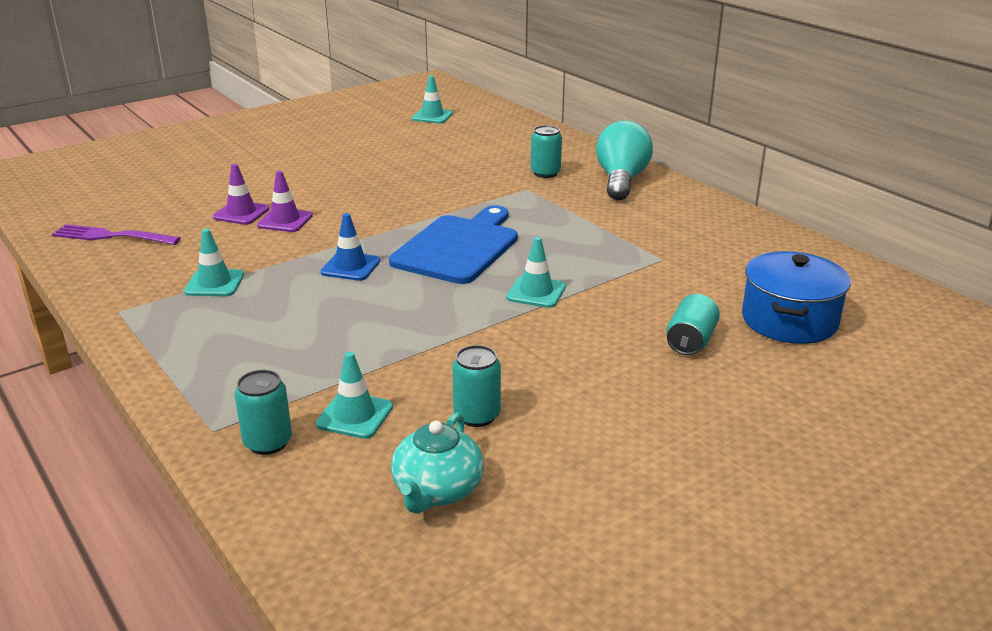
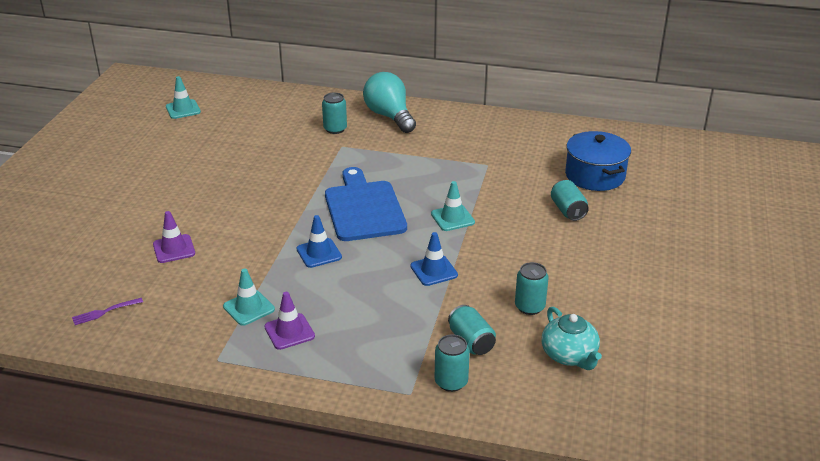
camera: 40 degrees left, 5 degrees up
purple fork [52,224,181,245] -> purple fork [72,298,143,325], size x0.59
purple traffic cone [257,171,313,232] -> purple traffic cone moved to [264,292,315,350]
turquoise traffic cone [316,352,393,439] -> turquoise can [448,305,496,355]
none -> blue traffic cone [410,232,458,286]

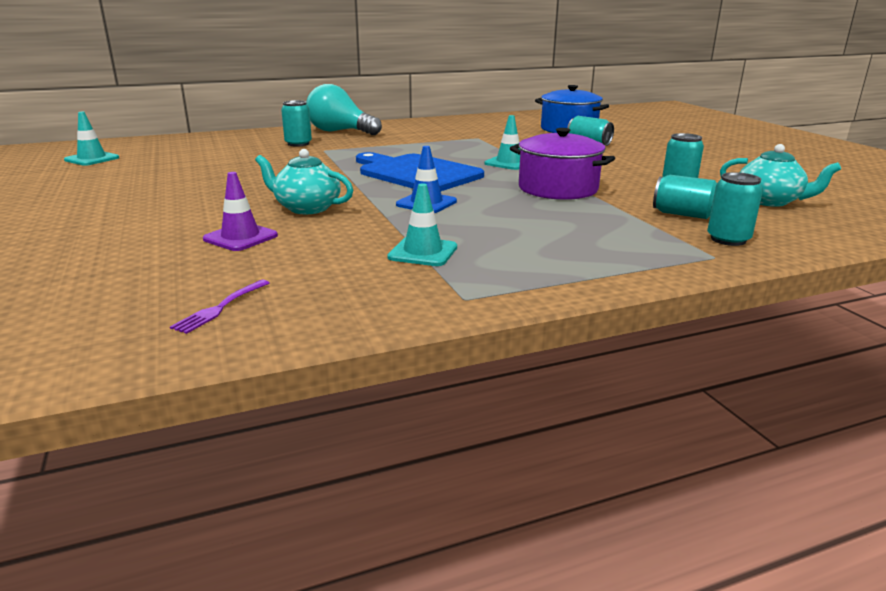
camera: 35 degrees left, 10 degrees down
purple traffic cone [264,292,315,350] -> none
blue traffic cone [410,232,458,286] -> purple pot [510,128,615,200]
none -> turquoise teapot [255,149,353,214]

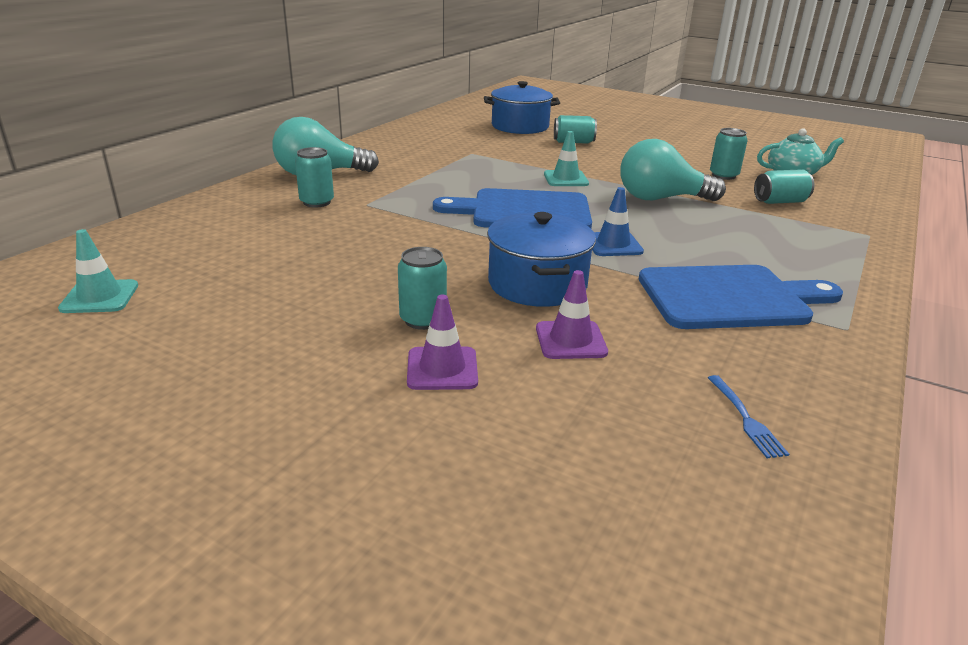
camera: 40 degrees left, 5 degrees up
purple fork [170,280,270,334] -> blue fork [708,375,789,459]
turquoise teapot [255,149,353,214] -> blue pot [487,212,596,307]
turquoise traffic cone [387,183,457,266] -> blue cutting board [639,265,843,329]
purple pot [510,128,615,200] -> turquoise light bulb [620,139,726,201]
turquoise can [707,172,763,246] -> turquoise can moved to [398,247,447,330]
none -> purple traffic cone [407,295,478,390]

